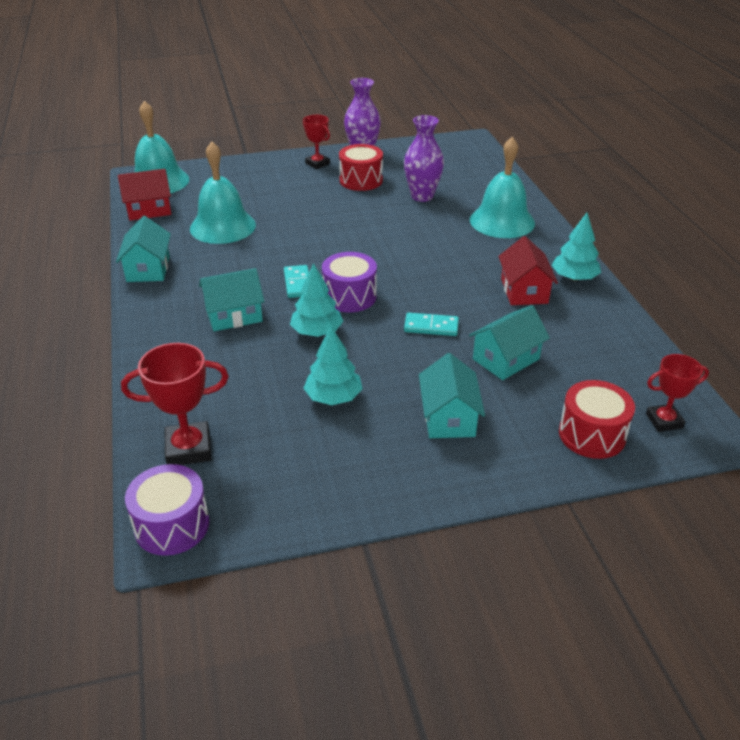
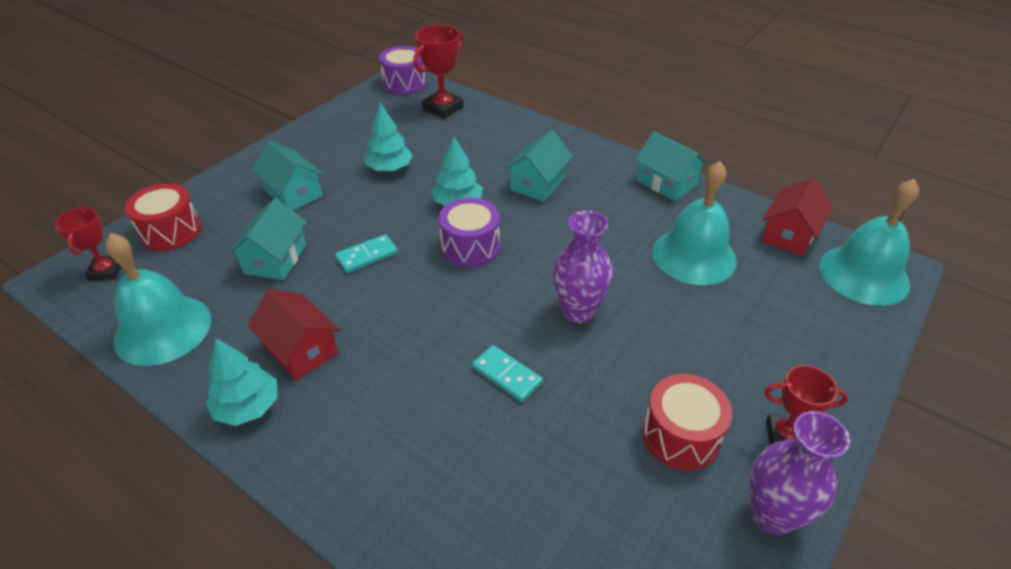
camera: 140 degrees right, 5 degrees up
turquoise domino [284,265,309,298] -> turquoise domino moved to [472,345,543,402]
purple vase [404,115,444,202] -> purple vase moved to [553,210,613,323]
turquoise bell [470,137,535,238] -> turquoise bell moved to [105,233,211,366]
red trophy [646,354,709,432] -> red trophy turned 45 degrees counterclockwise [55,206,121,281]

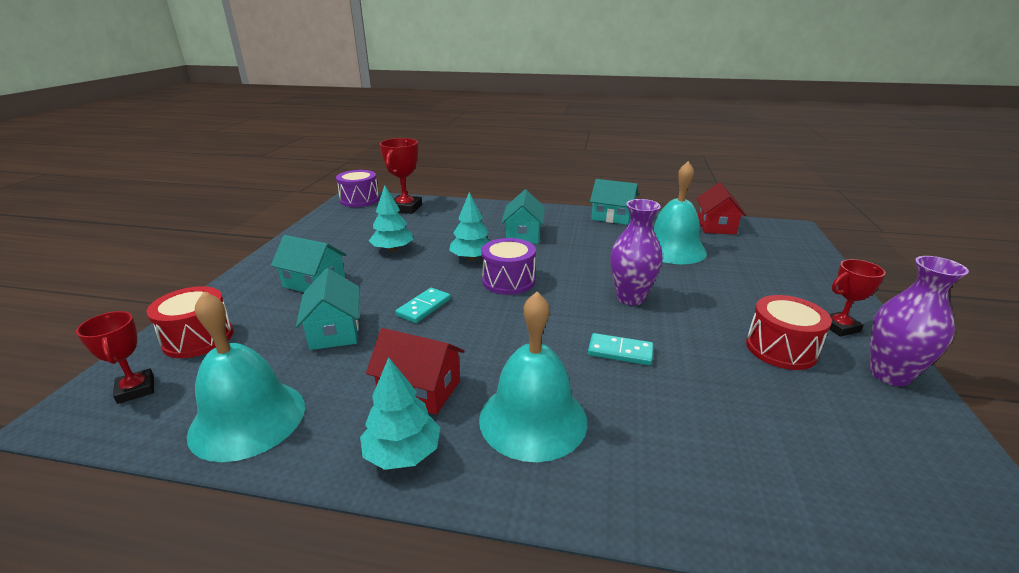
camera: 25 degrees left, 15 degrees down
turquoise bell [819,179,919,306] -> turquoise bell moved to [479,292,587,462]

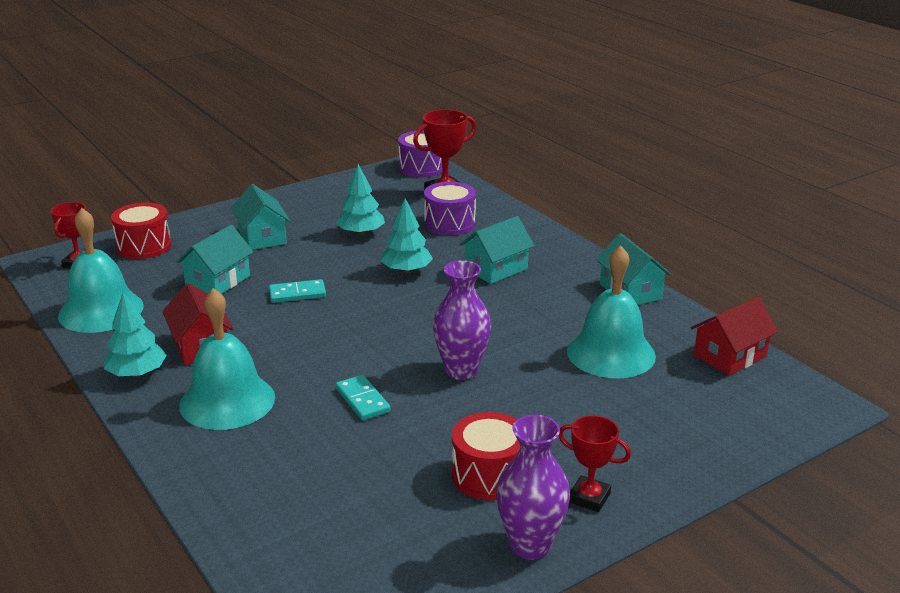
camera: 45 degrees right, 0 degrees up
purple drum [481,238,536,295] -> purple drum moved to [424,182,476,235]

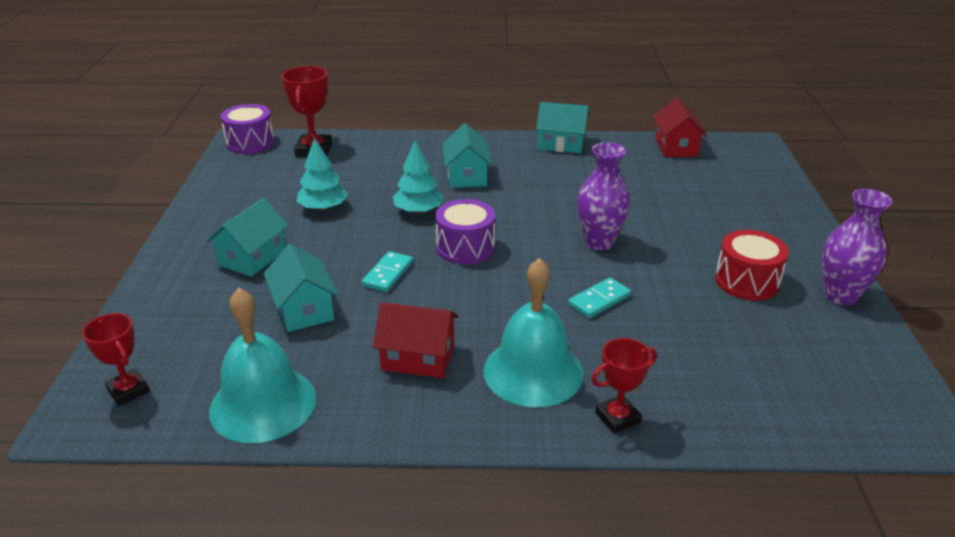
camera: 55 degrees left, 5 degrees up
turquoise tree [104,293,167,377] -> none
red drum [111,203,172,259] -> none
turquoise house [231,184,290,250] -> turquoise house turned 75 degrees counterclockwise [206,198,289,277]
turquoise domino [336,375,390,420] -> turquoise domino turned 45 degrees counterclockwise [568,278,631,318]
purple drum [424,182,476,235] -> purple drum moved to [435,199,495,265]
red trophy [558,415,631,512] -> red trophy moved to [591,338,657,433]
turquoise bell [567,245,656,378] -> none

